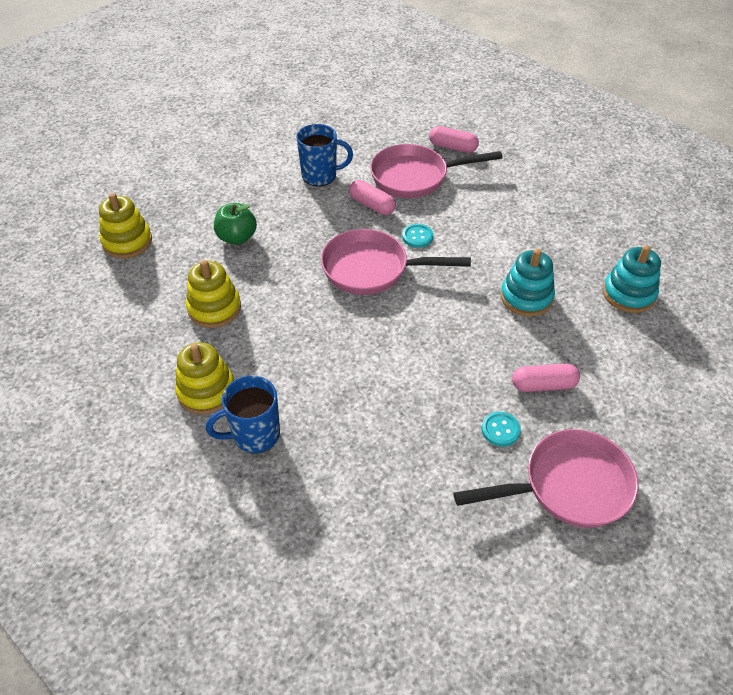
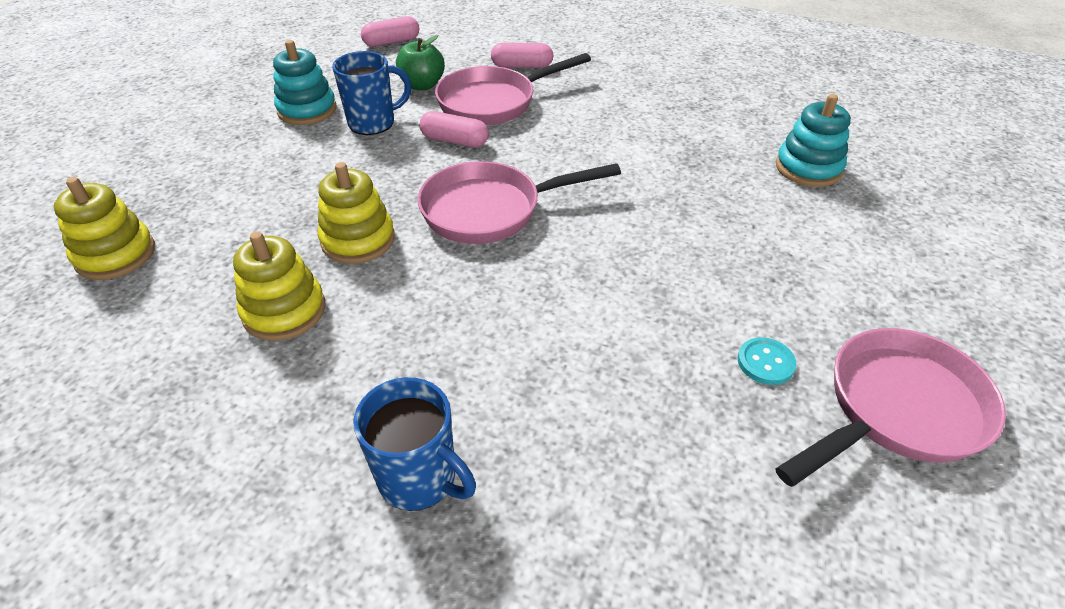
camera: 20 degrees left, 5 degrees down
yellow stacking toy [175,342,234,414] -> yellow stacking toy moved to [318,162,395,264]
blue mug [206,376,280,454] -> blue mug turned 105 degrees counterclockwise [354,377,476,511]
green apple [214,203,257,245] -> green apple moved to [396,35,445,90]
turquoise button [402,224,433,248] -> none
turquoise stacking toy [501,249,555,317] -> turquoise stacking toy moved to [273,40,337,125]
pink capsule [512,364,580,392] -> pink capsule moved to [361,16,419,47]

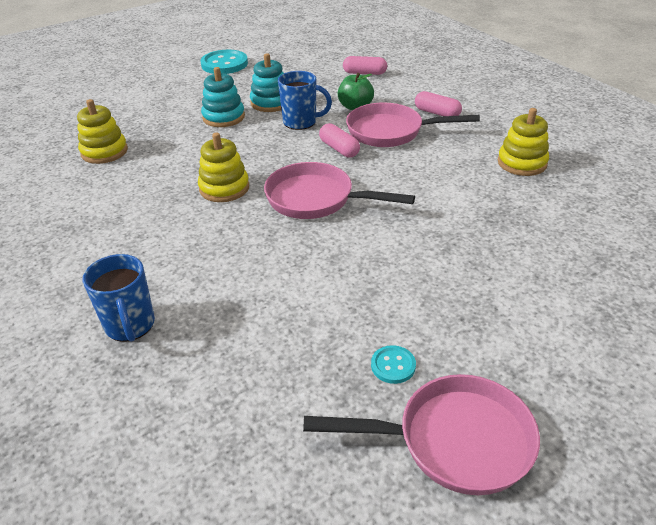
camera: 35 degrees right, 5 degrees down
yellow stacking toy [233,231,325,341] -> yellow stacking toy moved to [498,108,549,176]
turquoise stacking toy [776,94,851,187] -> turquoise stacking toy moved to [201,67,245,127]
none -> turquoise button [200,50,248,74]

